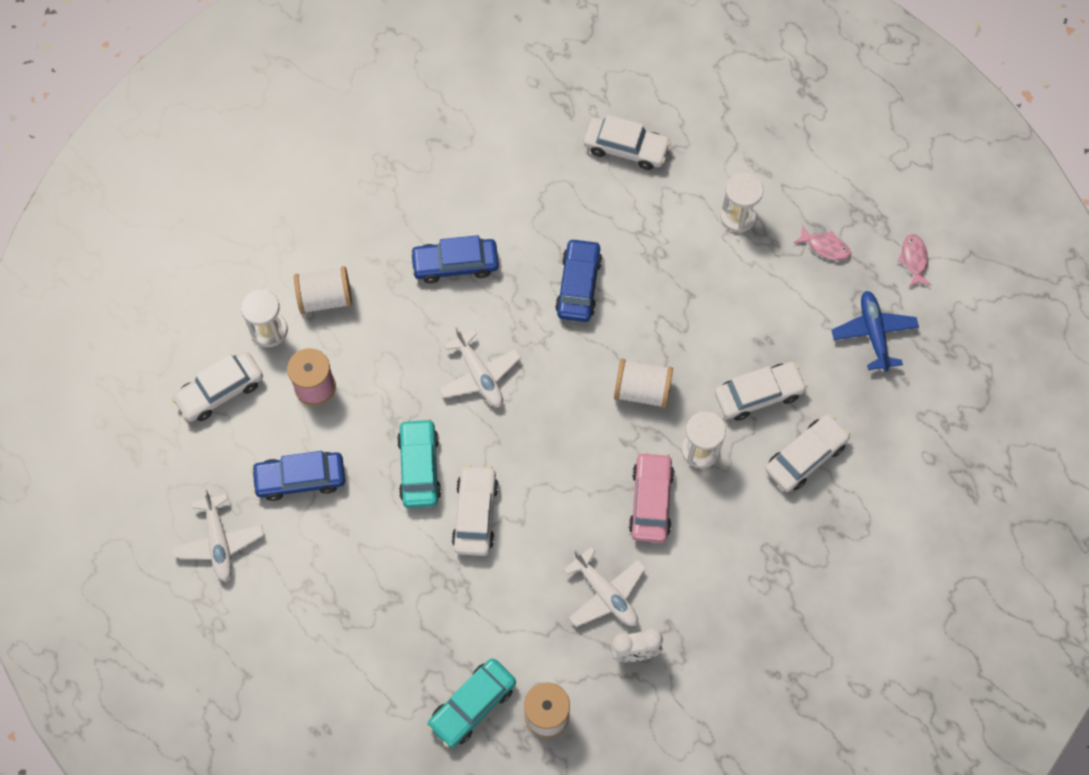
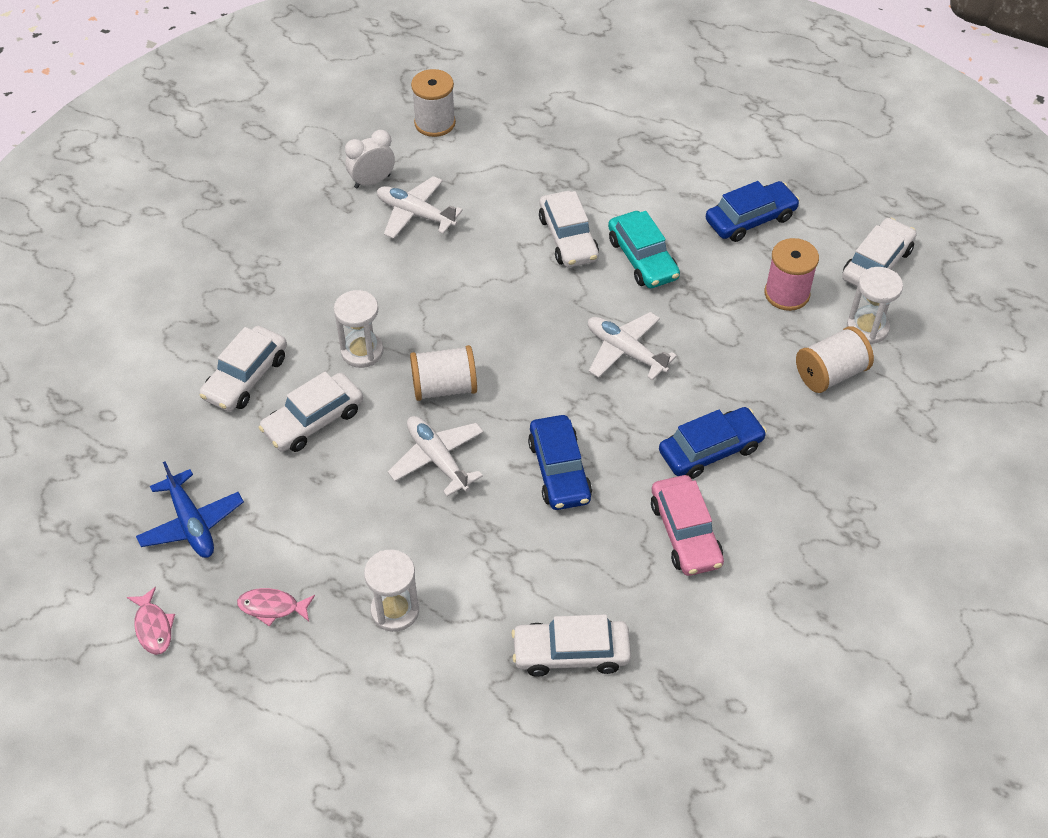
camera: 160 degrees right, 15 degrees down
white plane [172,489,264,582] -> white plane moved to [388,416,484,497]
turquoise car [427,658,516,748] -> none
pink car [629,452,674,543] -> pink car moved to [651,475,724,576]

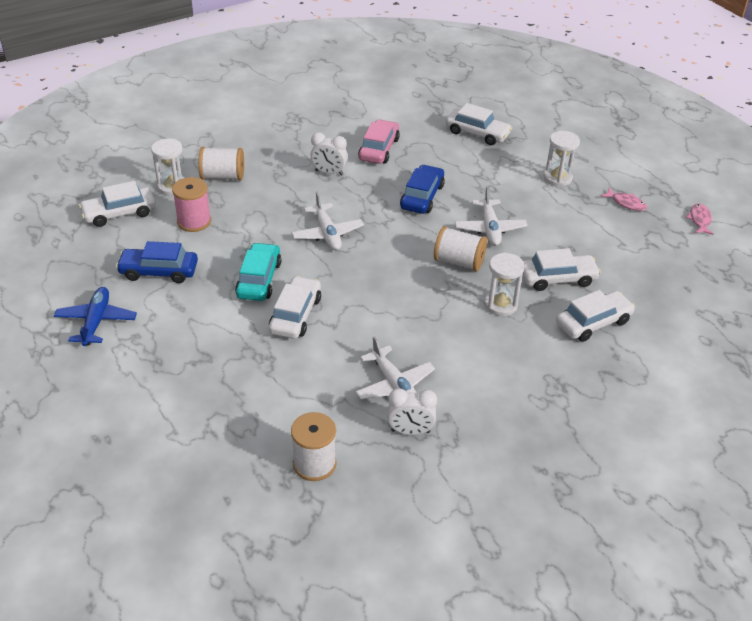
camera: 150 degrees left, 10 degrees down
blue plane [136,462,244,558] -> blue plane moved to [54,287,137,346]
blue car [659,407,767,479] -> white clock [310,133,348,176]

